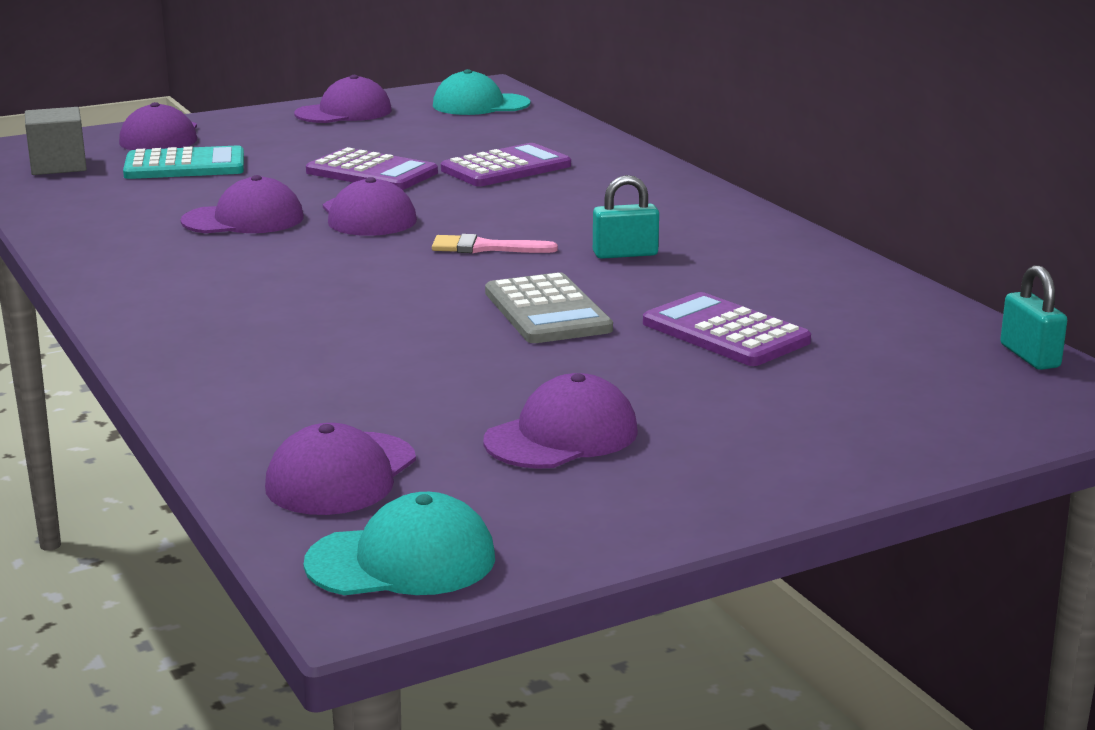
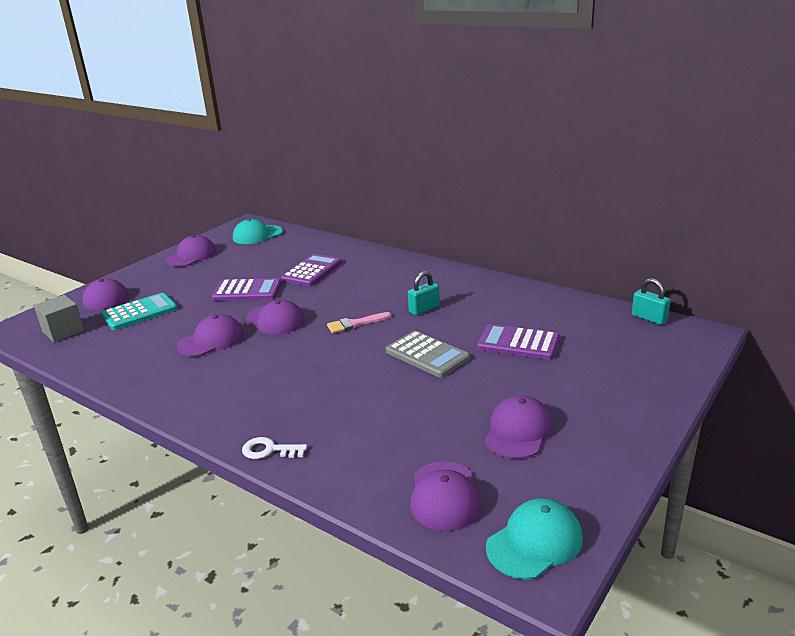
camera: 25 degrees left, 5 degrees up
none -> white key [242,437,307,459]

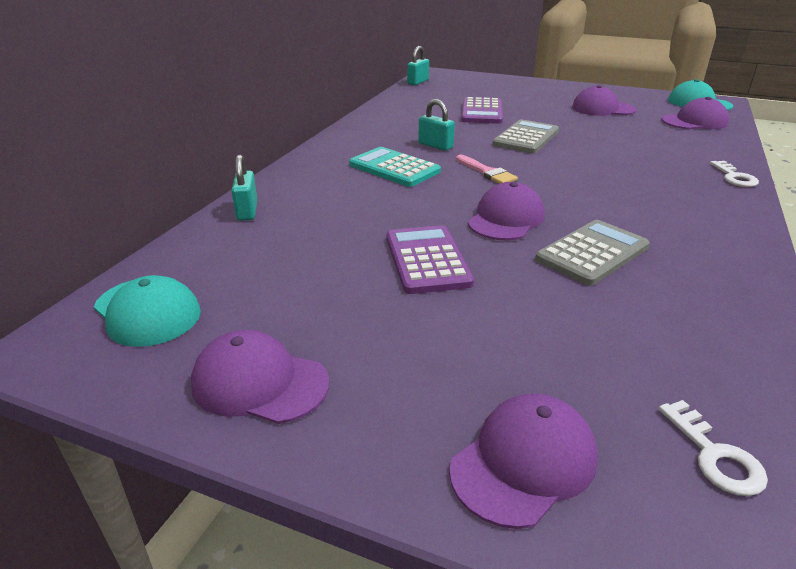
camera: 105 degrees left, 5 degrees up
grey cube [34,295,84,342] -> white key [659,400,768,496]
turquoise calculator [101,293,178,330] -> turquoise calculator moved to [349,147,441,187]
purple cap [177,314,244,356] -> grey calculator [535,220,650,286]
purple calculator [281,254,342,286] -> none
none -> turquoise padlock [231,155,257,221]

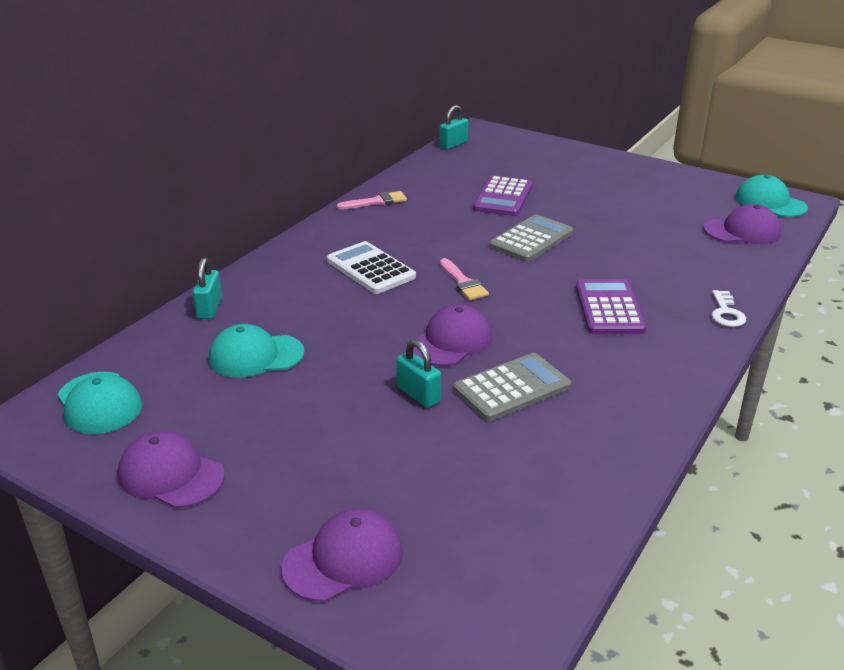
camera: 10 degrees right, 0 degrees up
turquoise calculator [349,147,441,187] -> white calculator [327,241,416,294]
purple calculator [386,225,474,294] -> purple calculator moved to [576,280,646,334]
turquoise padlock [418,99,455,151] -> turquoise padlock moved to [396,340,441,408]
purple cap [572,85,637,116] -> none
white key [659,400,768,496] -> none
none -> turquoise cap [209,324,304,378]
none -> pink brush [336,191,407,210]

